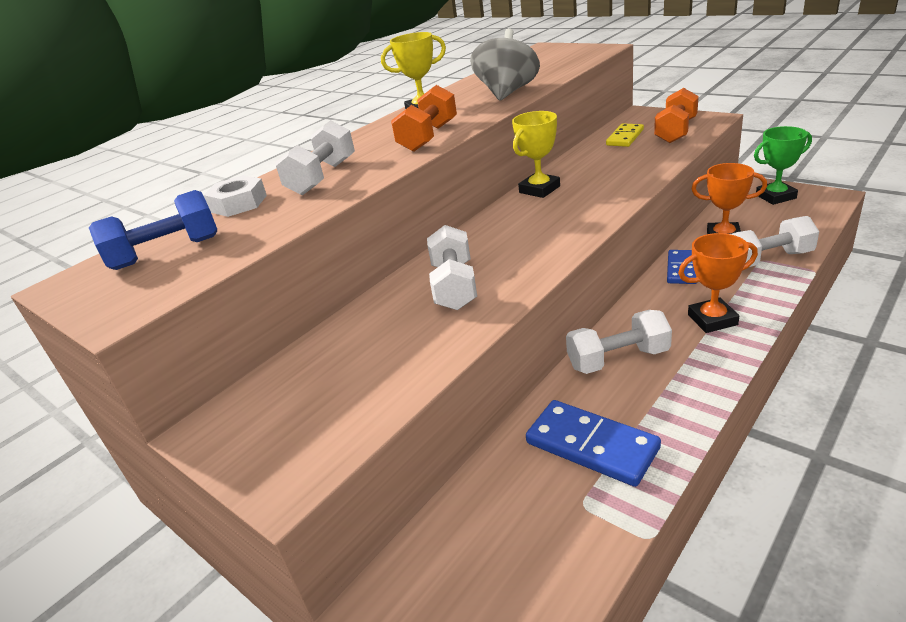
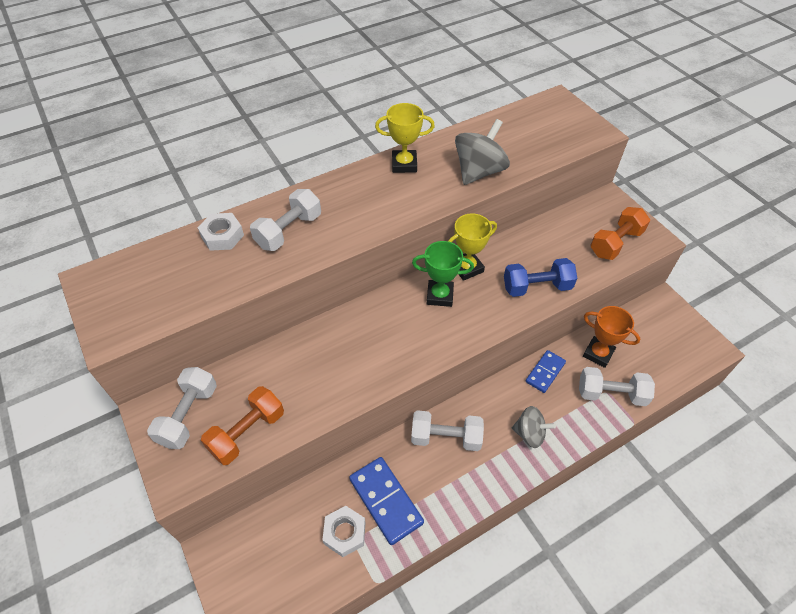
camera: 15 degrees right, 20 degrees up
blue dumbbell [89,190,217,270] -> blue dumbbell moved to [504,258,577,297]
orange dumbbell [391,85,457,152] -> orange dumbbell moved to [201,386,284,465]
white dumbbell [427,225,477,310] -> white dumbbell moved to [147,367,217,449]
yellow domino [606,123,644,147] -> none
orange trophy [678,233,758,333] -> grey spinning top [512,406,556,448]
green trophy [754,126,812,205] -> green trophy moved to [412,241,474,307]
none -> white nut [323,506,366,557]

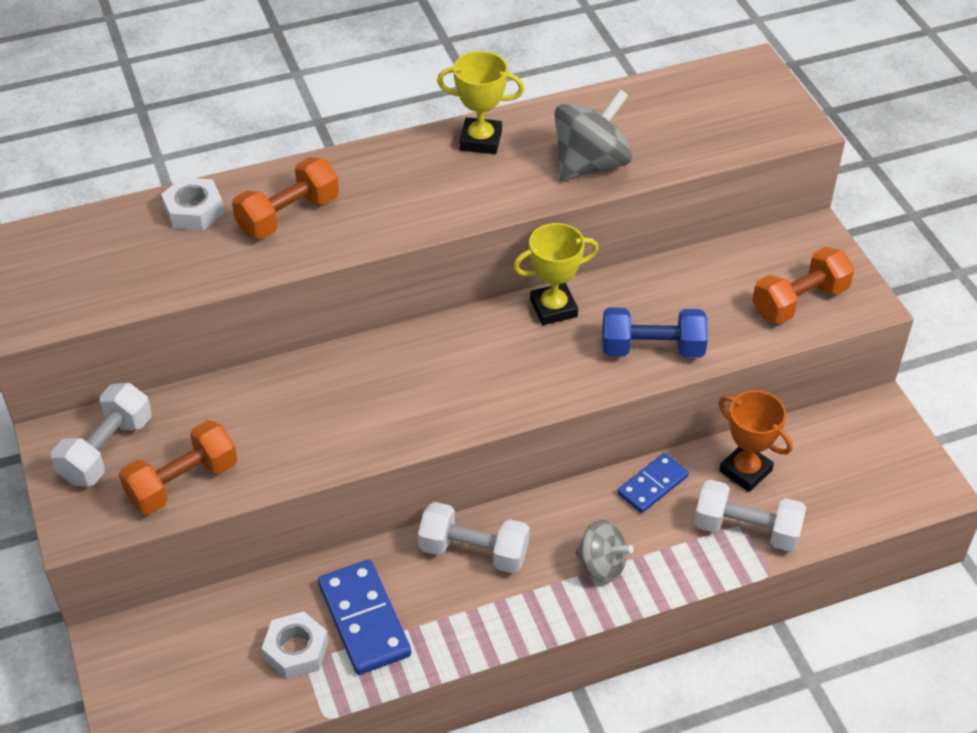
camera: 10 degrees right, 5 degrees down
white dumbbell [250,189,321,251] -> orange dumbbell [232,157,339,239]
green trophy [412,241,474,307] -> none

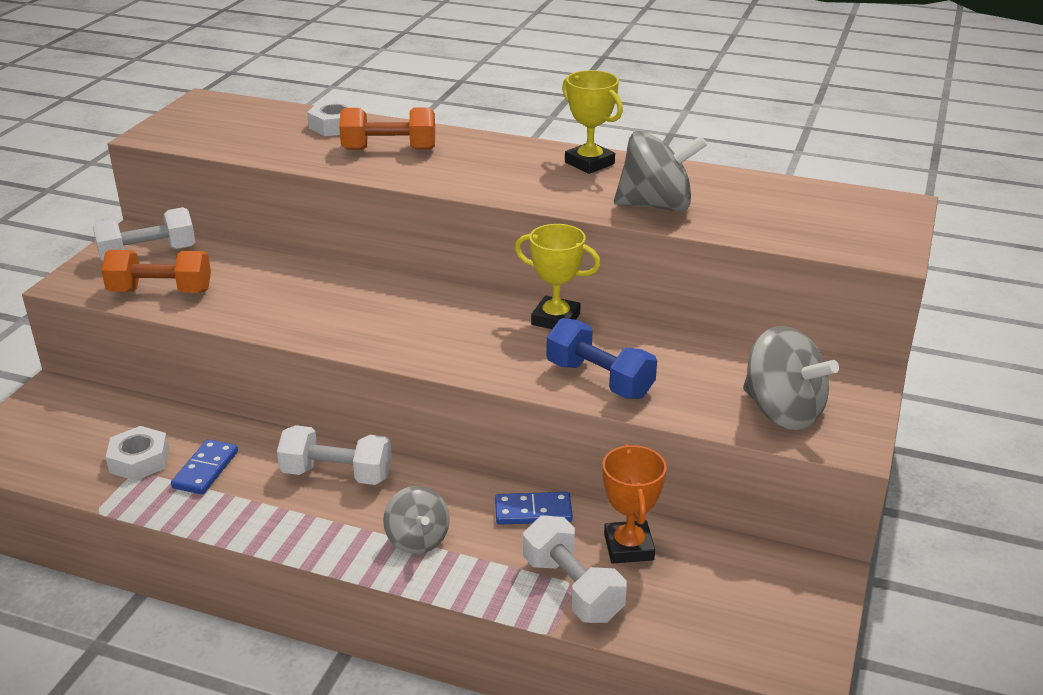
camera: 40 degrees right, 15 degrees down
blue domino [318,560,411,675] -> blue domino [171,439,238,495], size x0.64
white dumbbell [418,502,530,574] -> white dumbbell turned 45 degrees counterclockwise [277,425,392,485]
orange dumbbell [752,247,855,324] -> grey spinning top [743,326,839,430]

